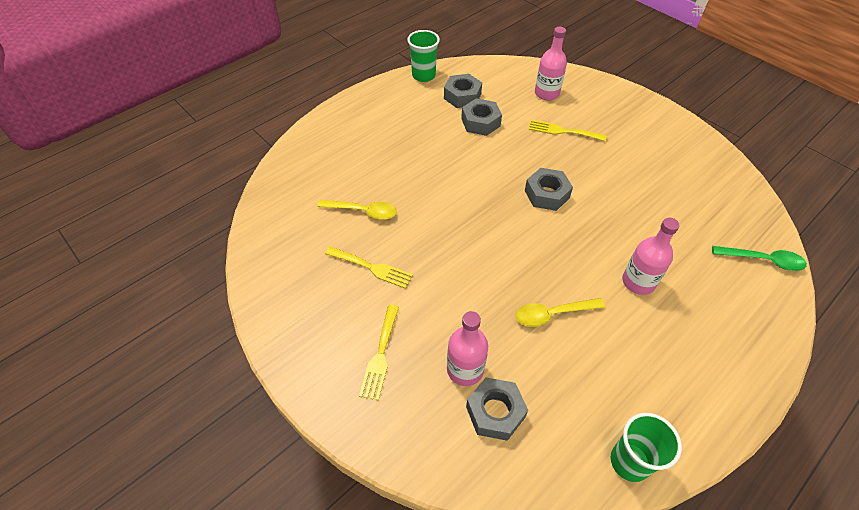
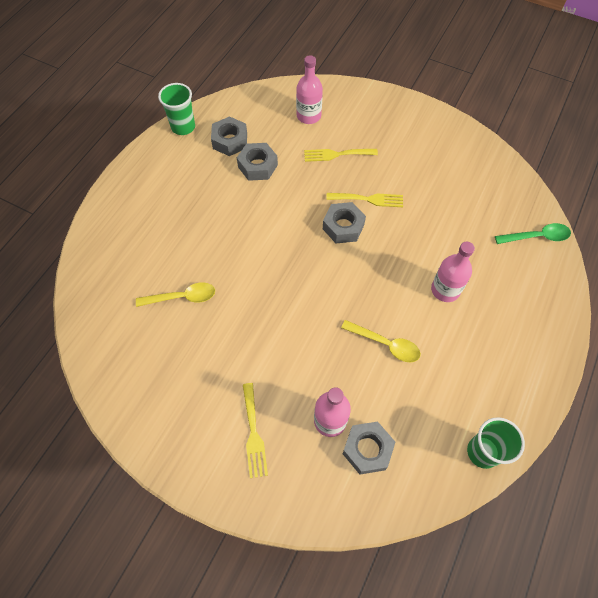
camera: 20 degrees left, 10 degrees up
yellow fork [325,246,413,289] -> yellow fork moved to [326,193,403,207]
yellow spoon [516,298,605,327] -> yellow spoon turned 120 degrees counterclockwise [341,320,421,362]

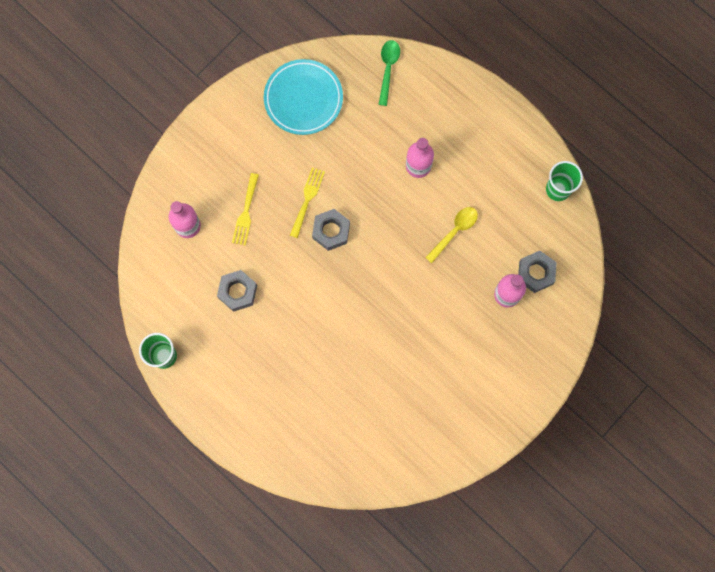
camera: 75 degrees left, 15 degrees up
yellow spoon [136,282,215,307] -> none
grey nut [211,116,247,156] -> none
yellow fork [243,383,268,478] -> none
none -> turquoise plate [264,59,343,135]

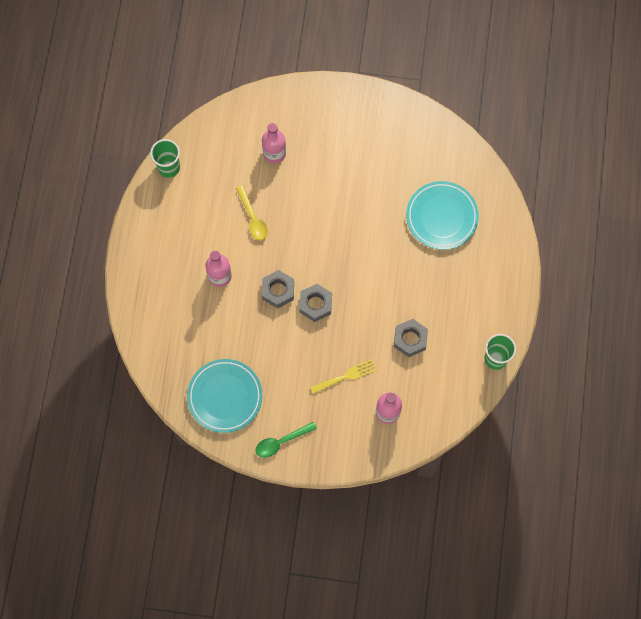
camera: 125 degrees left, 5 degrees down
yellow fork [290,167,325,238] -> none
green spoon [378,40,400,106] -> green spoon moved to [255,422,317,458]
yellow spoon [425,207,478,263] -> yellow spoon turned 120 degrees counterclockwise [236,186,268,241]
grey nut [518,251,557,293] -> grey nut moved to [262,270,294,308]
none -> turquoise plate [406,181,479,250]

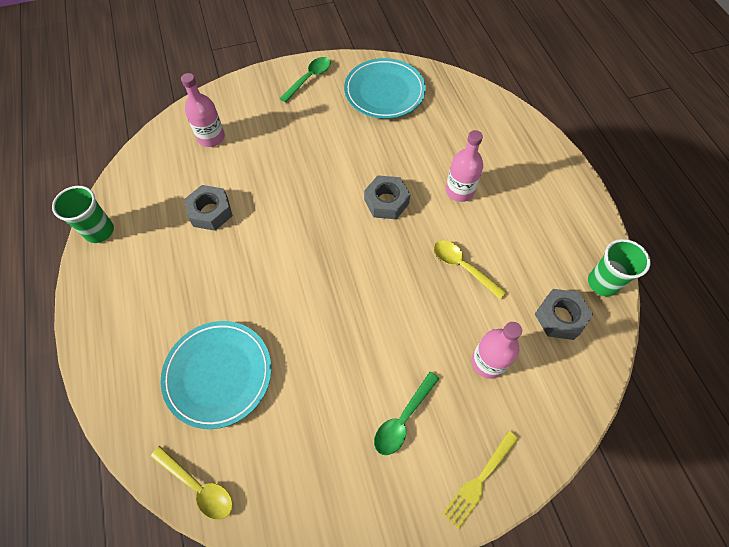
camera: 155 degrees right, 10 degrees down
grey nut [299,284,332,322] -> grey nut moved to [535,289,593,340]
yellow fork [310,359,377,394] -> yellow fork moved to [442,431,519,530]
none -> yellow spoon [151,446,233,520]
none -> green spoon [374,372,439,455]

